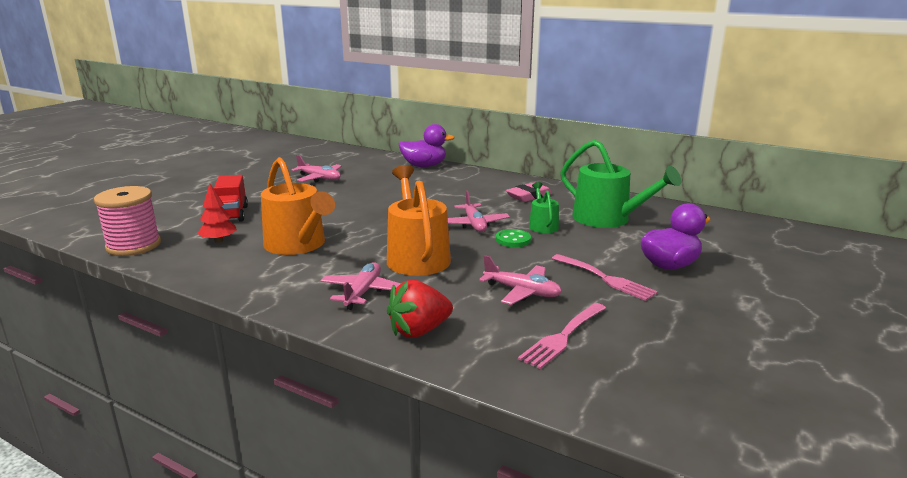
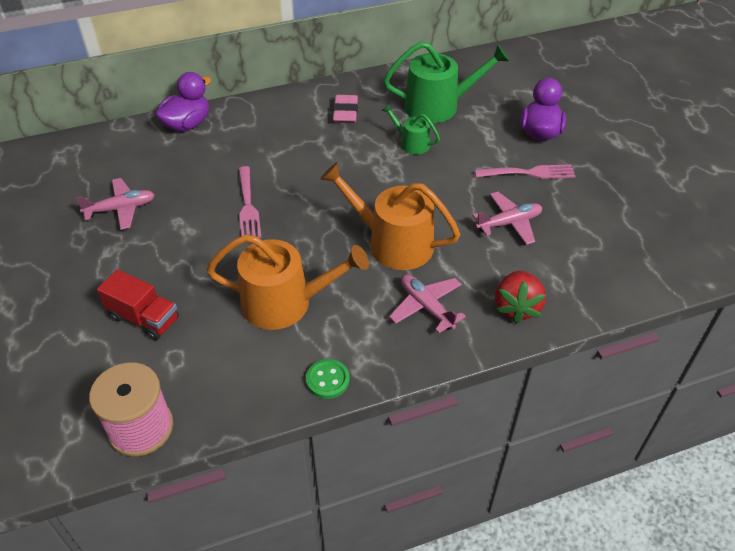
camera: 50 degrees left, 25 degrees up
red tree [197,184,237,243] -> none
pink plane [448,190,510,232] -> none
green button [496,229,531,247] -> green button moved to [306,359,350,399]
pink fork [518,303,606,369] -> pink fork moved to [239,166,262,238]

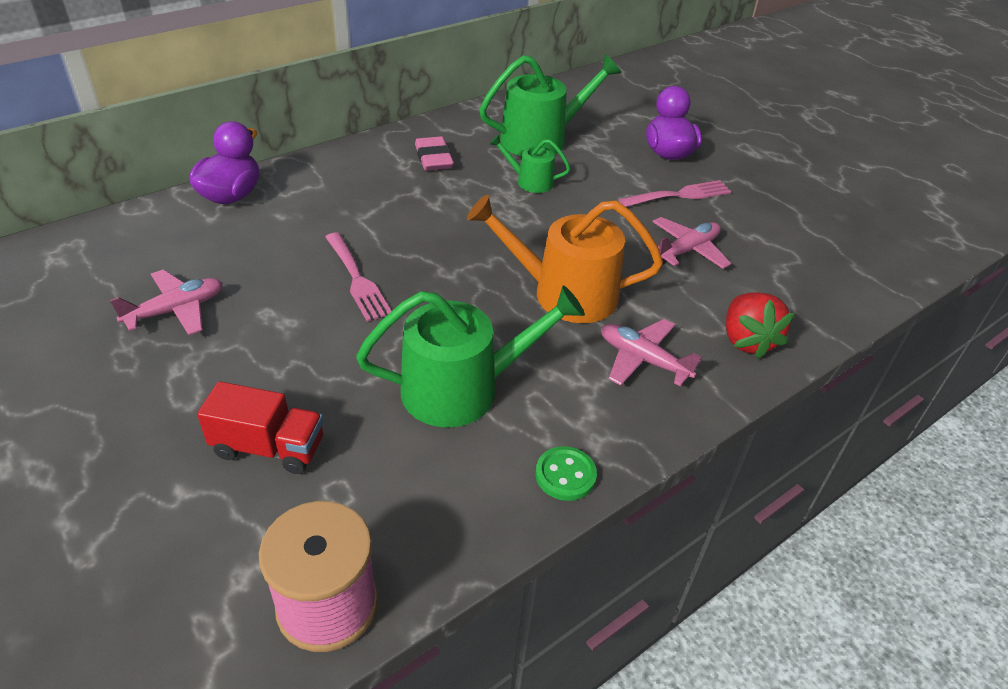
camera: 20 degrees left, 5 degrees down
orange watering can [207,234,369,330] -> green watering can [356,285,585,428]

